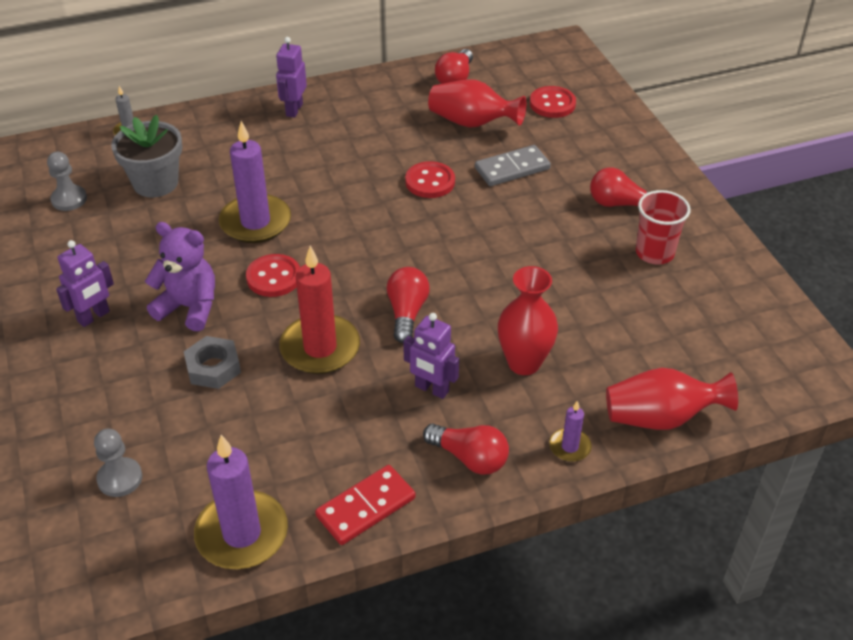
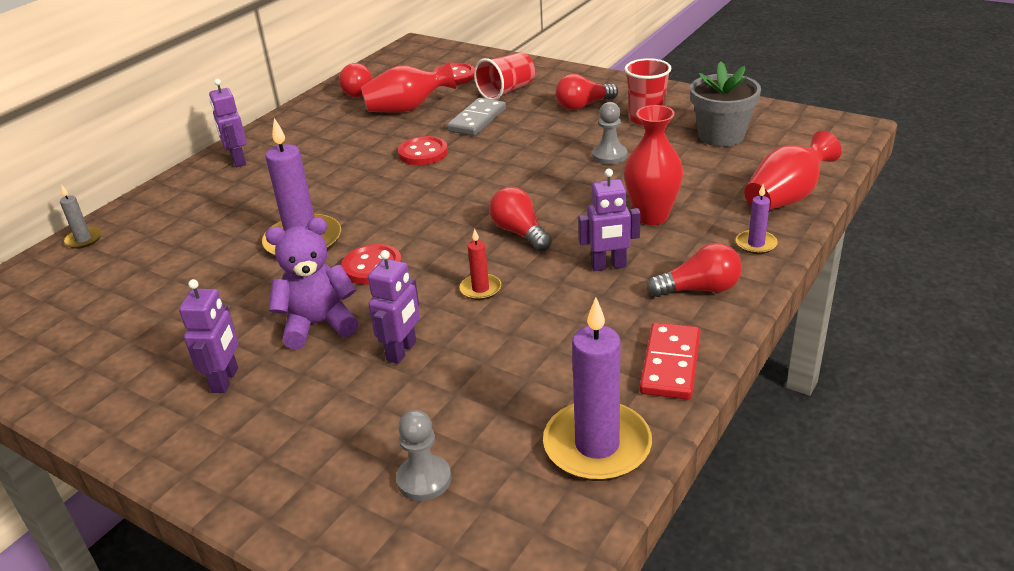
camera: 35 degrees left, 10 degrees down
grey pawn [47,152,87,211] -> grey pawn moved to [592,102,627,165]
grey flower pot [111,115,182,198] -> grey flower pot moved to [690,61,761,147]
grey nut [184,336,241,389] -> purple robot [368,250,420,364]
red candle [279,246,360,374] -> red candle [460,228,501,300], size x0.48
none -> red cup [474,52,535,100]

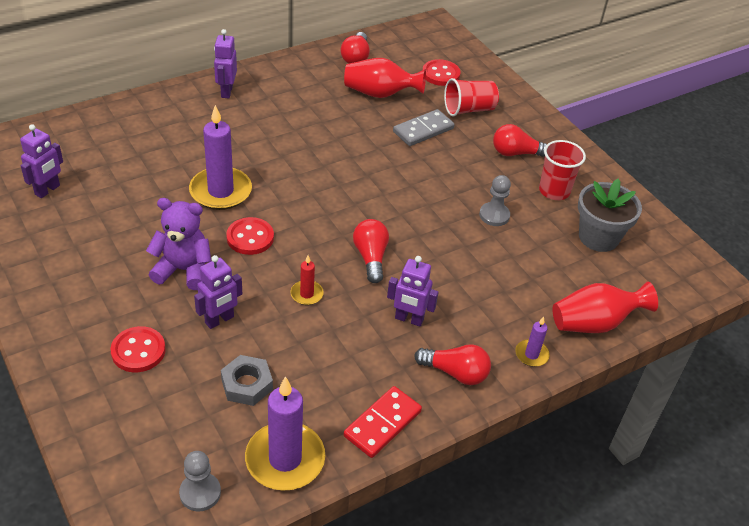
camera: 20 degrees right, 10 degrees up
grey candle [60,185,102,249] -> none
purple robot [179,279,239,393] -> purple robot moved to [20,124,63,198]
grey pawn [396,410,451,501] -> grey pawn moved to [179,451,221,512]
red button [398,136,448,165] -> red button moved to [110,326,166,372]
red vase [624,105,684,225] -> none
none -> grey nut [221,355,273,406]

